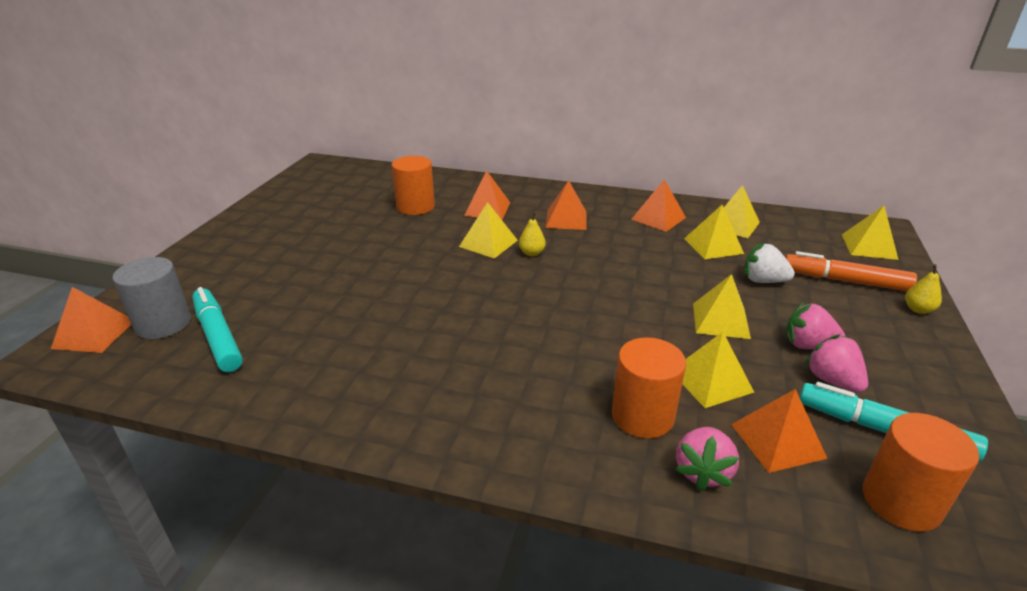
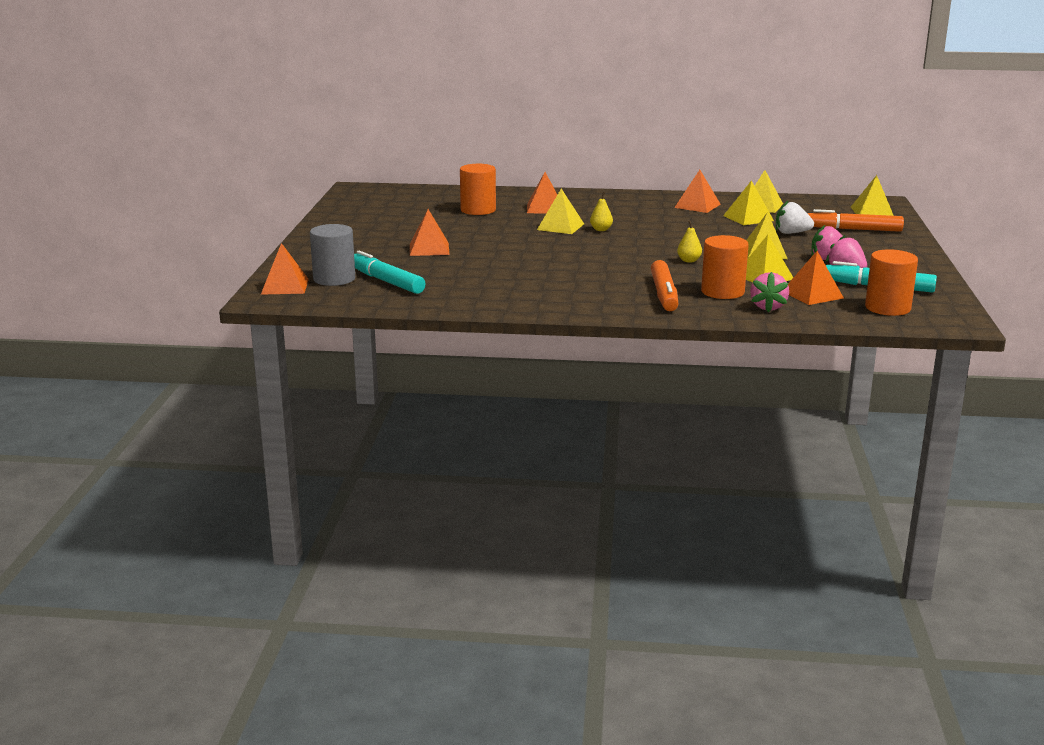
camera: 10 degrees left, 10 degrees down
orange pyramid [546,180,587,230] -> orange pyramid moved to [410,209,450,256]
yellow pear [905,264,942,314] -> yellow pear moved to [677,220,702,263]
none -> orange marker [651,260,678,311]

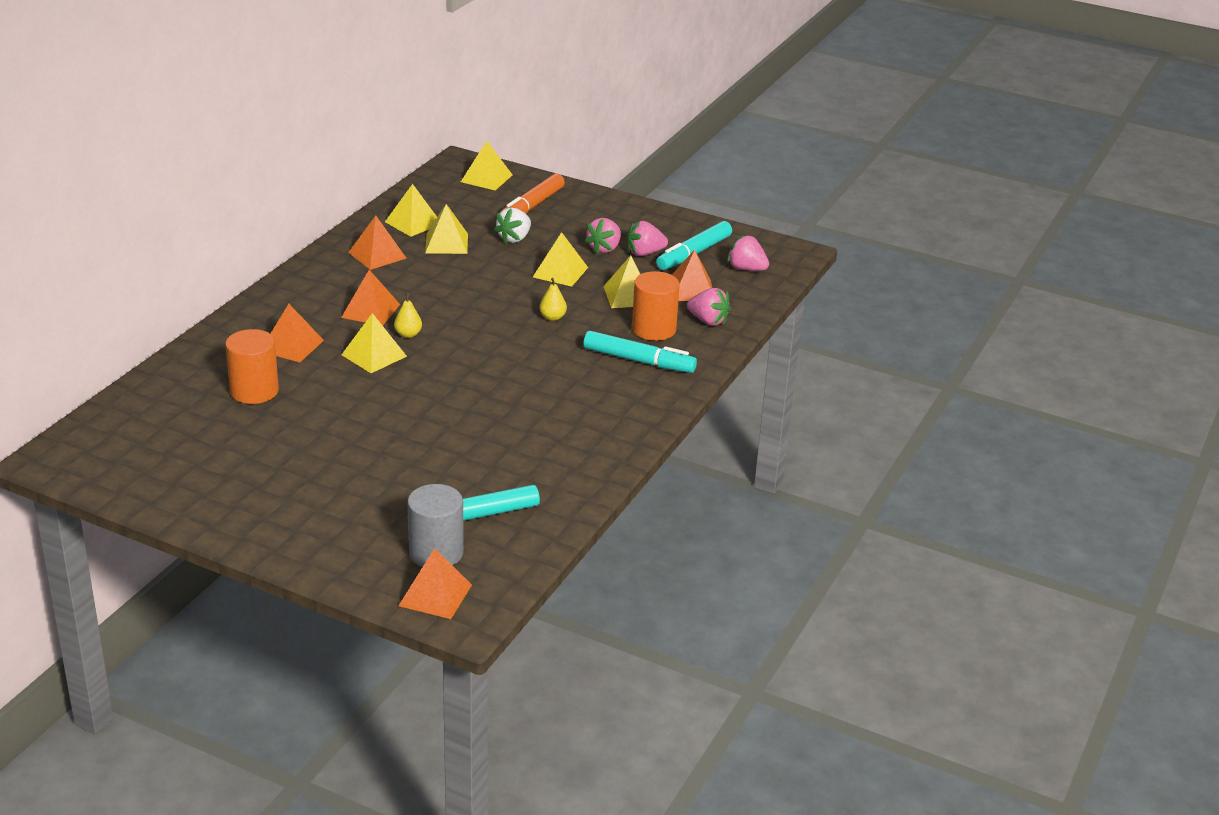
camera: 70 degrees left, 10 degrees up
orange pyramid [410,209,450,256] -> orange pyramid moved to [341,270,400,326]
orange marker [651,260,678,311] -> turquoise marker [583,331,697,373]
orange cylinder [865,249,918,316] -> pink strawberry [727,234,769,271]

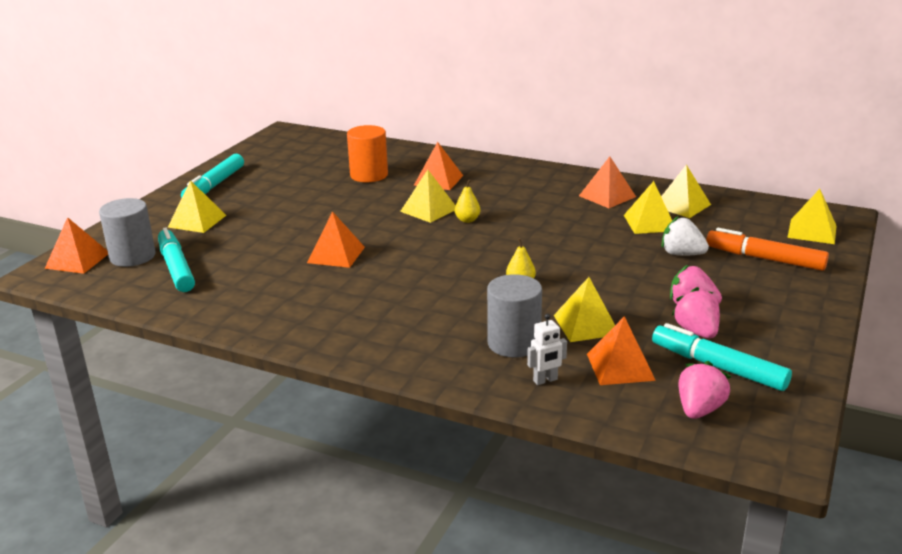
camera: 90 degrees right, 5 degrees down
orange pyramid [341,270,400,326] -> orange pyramid moved to [307,211,365,268]
yellow pyramid [533,232,588,287] -> yellow pyramid moved to [168,180,226,233]
turquoise marker [583,331,697,373] -> turquoise marker moved to [181,154,244,198]
orange cylinder [632,271,680,341] -> grey cylinder [487,274,542,357]
pink strawberry [687,288,731,326] -> white robot [527,314,567,385]

